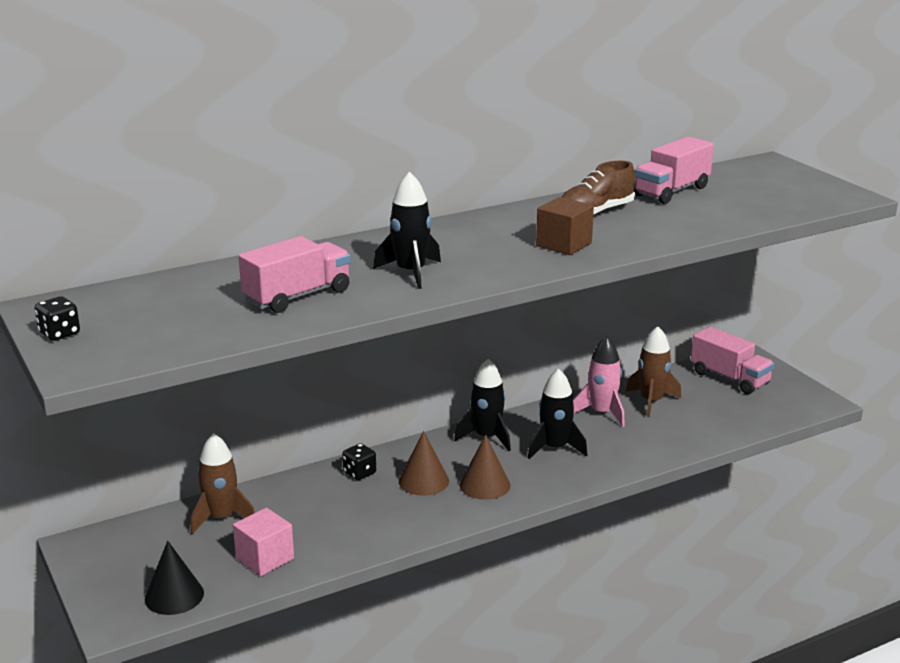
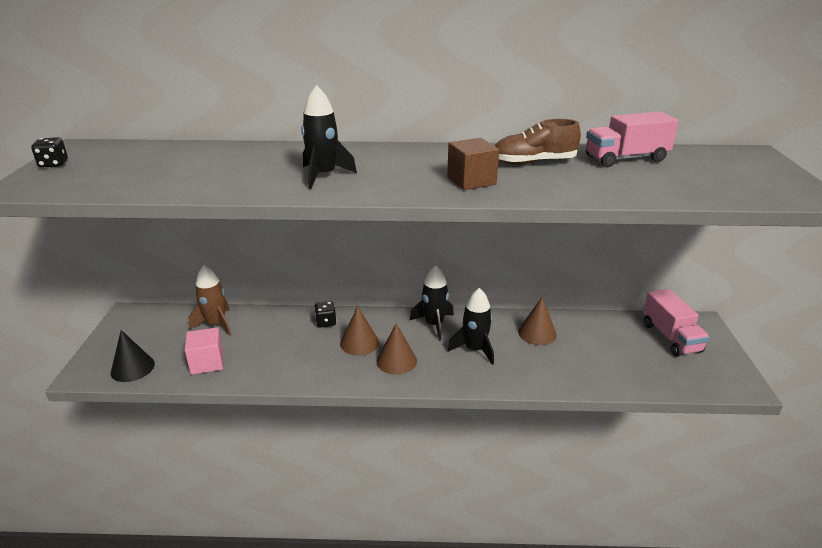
camera: 30 degrees right, 5 degrees up
pink truck [239,236,350,313] -> none
pink rocket [573,336,625,427] -> brown cone [518,297,557,345]
brown rocket [626,326,681,418] -> none

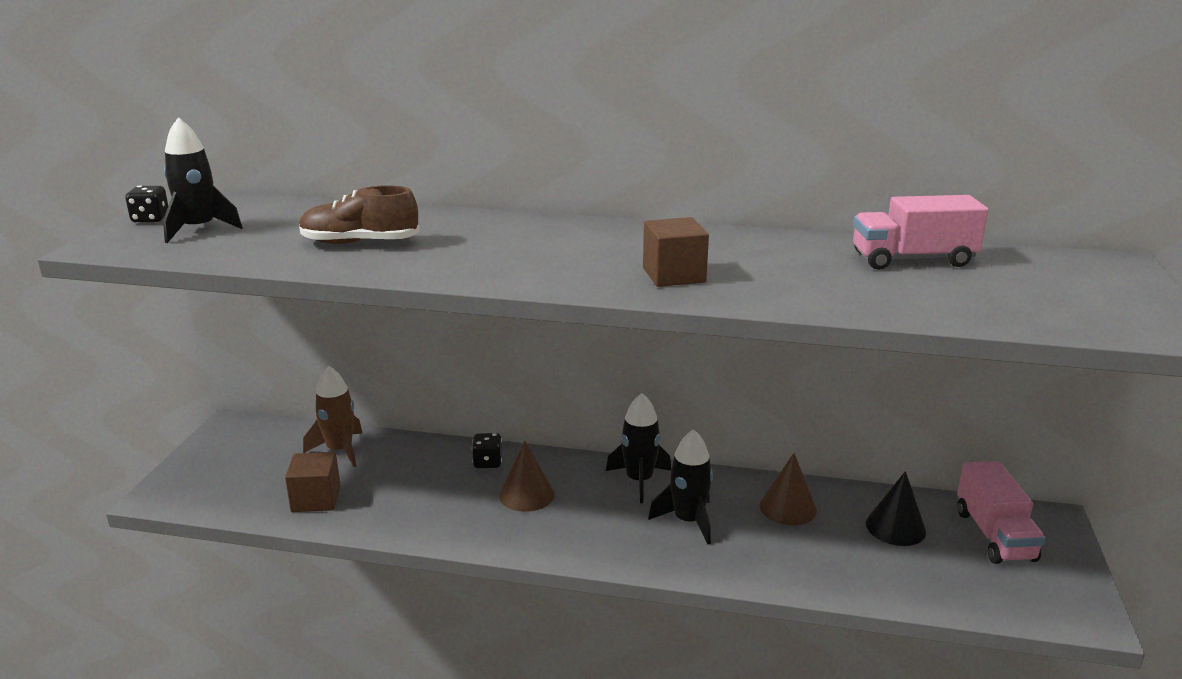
camera: 10 degrees right, 5 degrees down
black cone [111,330,155,382] -> black cone moved to [866,471,926,546]
pink cube [185,327,223,375] -> brown cube [285,452,341,512]
black rocket [301,85,357,189] -> black rocket moved to [163,117,243,243]
brown cone [377,323,417,375] -> none
brown shoe [495,119,581,165] -> brown shoe moved to [299,185,420,244]

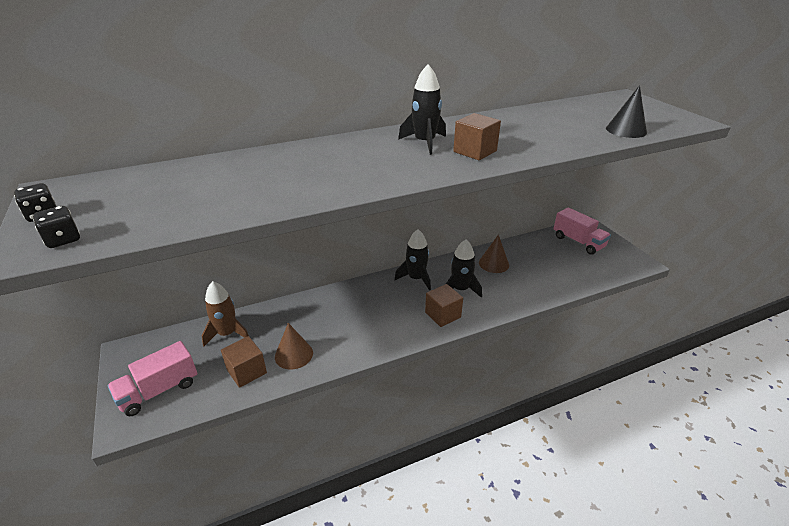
camera: 35 degrees left, 10 degrees up
black rocket [163,117,243,243] -> black rocket moved to [398,64,446,155]
brown shoe [299,185,420,244] -> none
black dice [472,433,502,468] -> black dice moved to [33,206,80,248]
brown cone [499,441,555,512] -> brown cone moved to [275,323,313,369]
pink truck [853,195,988,270] -> pink truck moved to [107,341,197,416]
black cone [866,471,926,546] -> black cone moved to [606,85,647,138]
none -> brown cube [425,284,463,327]

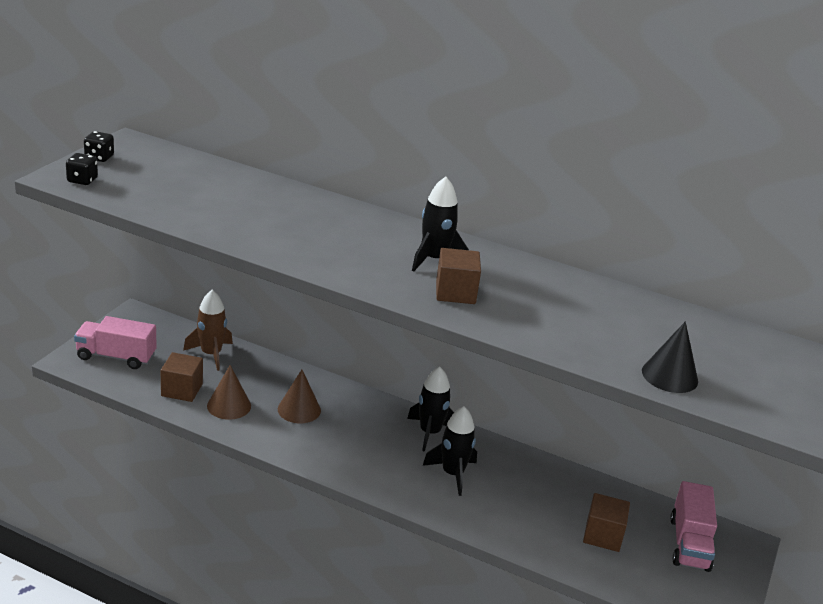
camera: 45 degrees right, 5 degrees down
brown cube [425,284,463,327] -> brown cube moved to [583,493,630,552]
brown cone [479,235,509,273] -> brown cone moved to [278,370,321,423]

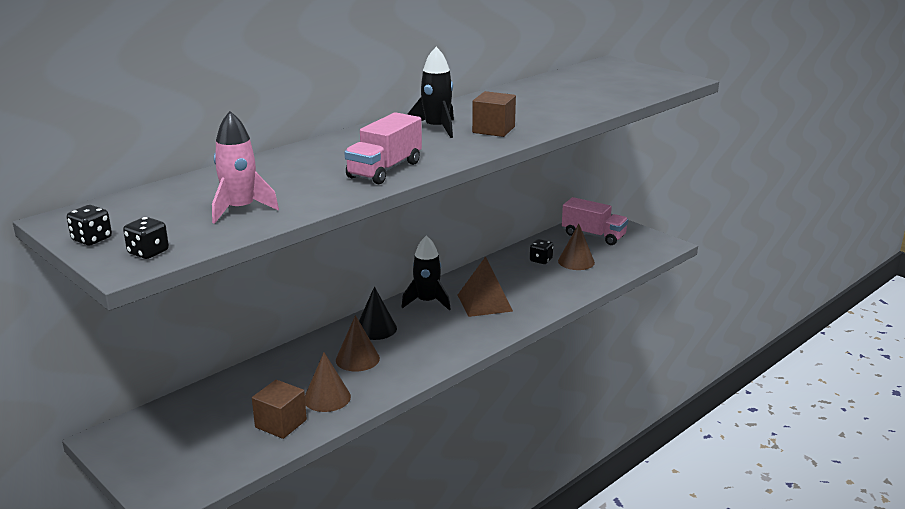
camera: 65 degrees left, 5 degrees down
pink truck [74,316,157,369] -> pink truck moved to [344,112,422,185]
brown rocket [183,290,233,371] -> none
black rocket [423,406,477,496] -> brown pyramid [458,256,513,317]
brown cube [583,493,630,552] -> brown cone [558,224,595,270]
black cone [642,321,698,393] -> black cone moved to [359,287,397,340]
none -> pink rocket [212,111,279,224]
none -> black dice [530,239,553,264]

